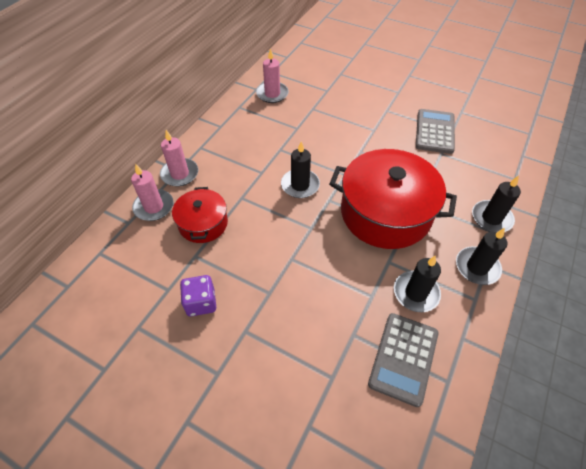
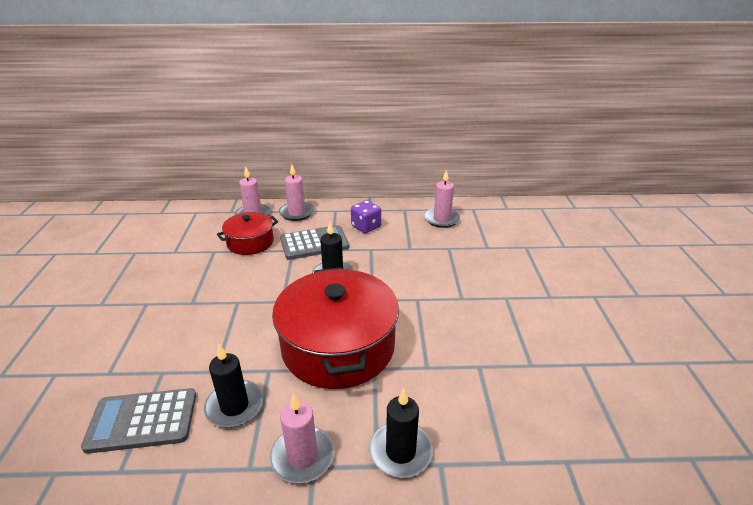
camera: 60 degrees right, 20 degrees down
purple dice [180,275,216,317] -> purple dice moved to [351,200,381,233]
grey calculator [416,109,455,154] -> grey calculator moved to [280,225,349,260]
black candle [456,228,507,285] -> pink candle [270,393,334,483]

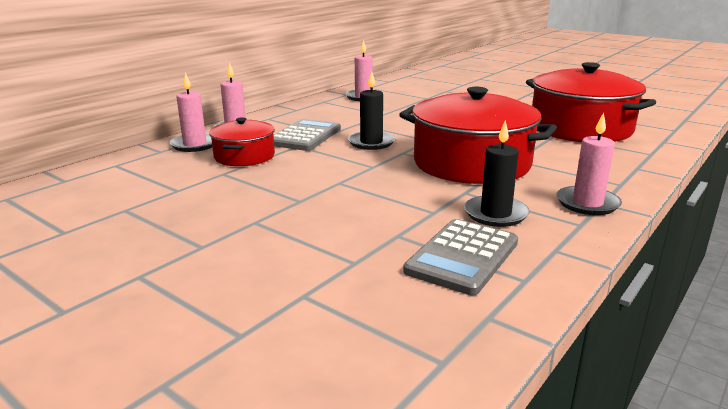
camera: 50 degrees left, 10 degrees down
purple dice [351,200,381,233] -> none
black candle [369,389,433,478] -> none
none -> red pot [526,62,656,142]

